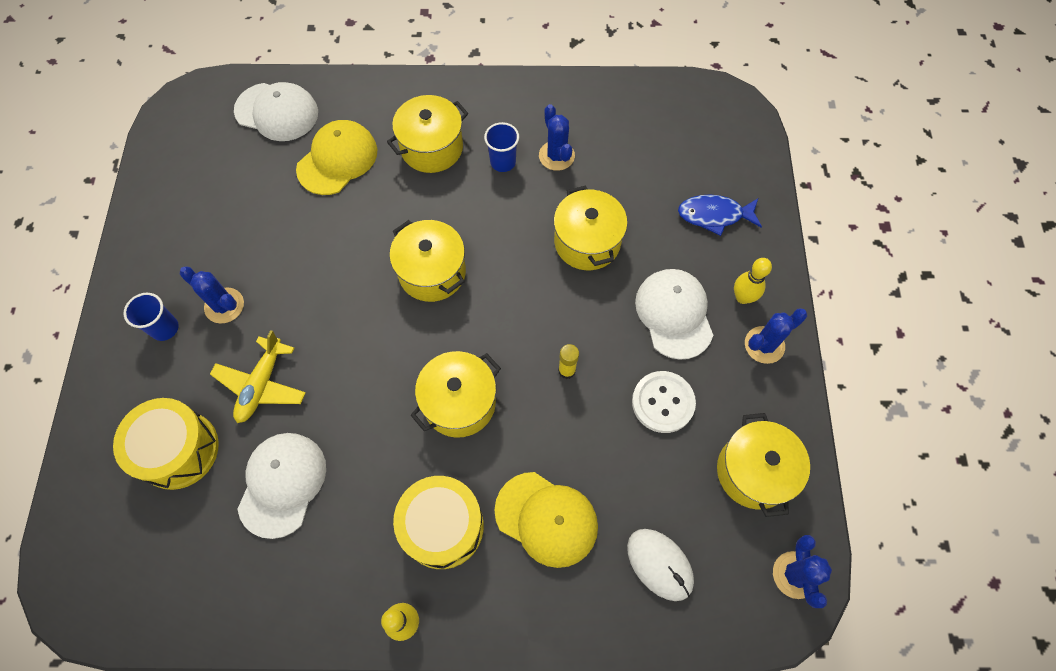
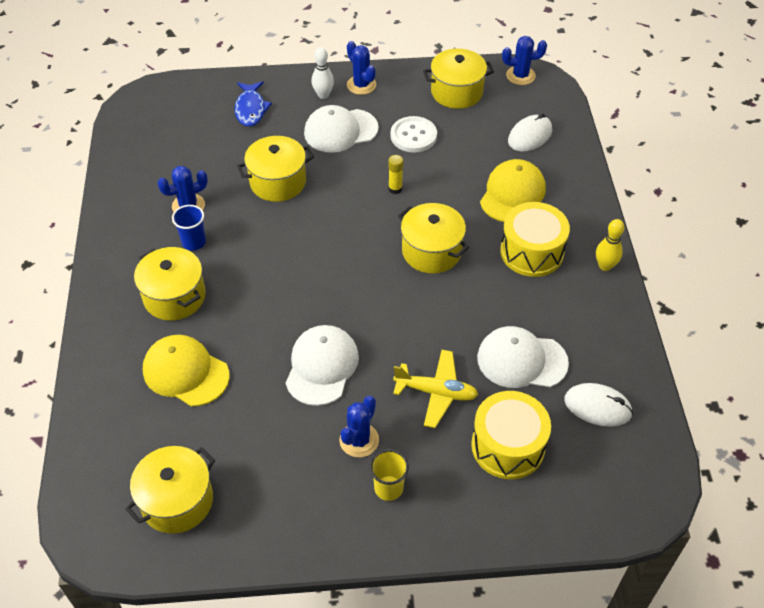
camera: 95 degrees left, 15 degrees down
blue cup [124,293,179,341] -> yellow cup [370,449,409,501]
white cap [234,82,318,141] -> white cap moved to [286,325,359,406]
yellow pot [390,220,466,302] -> yellow pot moved to [125,446,215,534]
yellow bowling pin [734,258,772,304] -> white bowling pin [312,47,334,99]
none -> white mouse [564,383,633,427]

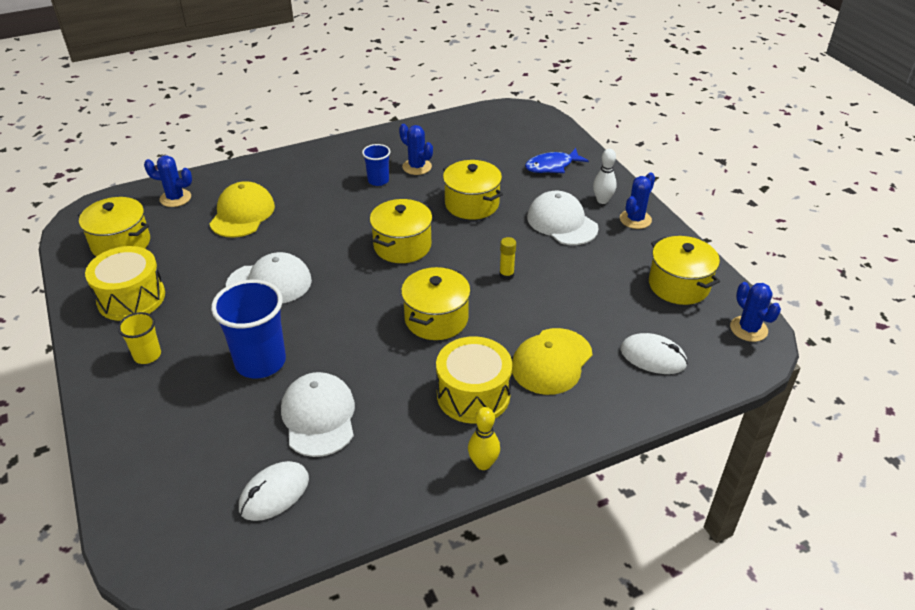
camera: 70 degrees right, 10 degrees down
yellow pot [134,247,206,321] -> yellow pot moved to [370,199,432,263]
blue cactus [339,396,379,457] -> blue cactus moved to [144,155,192,207]
white button [391,116,437,152] -> none
yellow plane [393,350,478,428] -> blue cup [211,280,286,379]
yellow drum [471,391,551,479] -> yellow drum moved to [85,246,165,321]
yellow cap [480,159,546,222] -> yellow cap turned 120 degrees clockwise [512,328,592,395]
white mouse [564,383,633,427] -> white mouse turned 45 degrees clockwise [239,461,309,521]

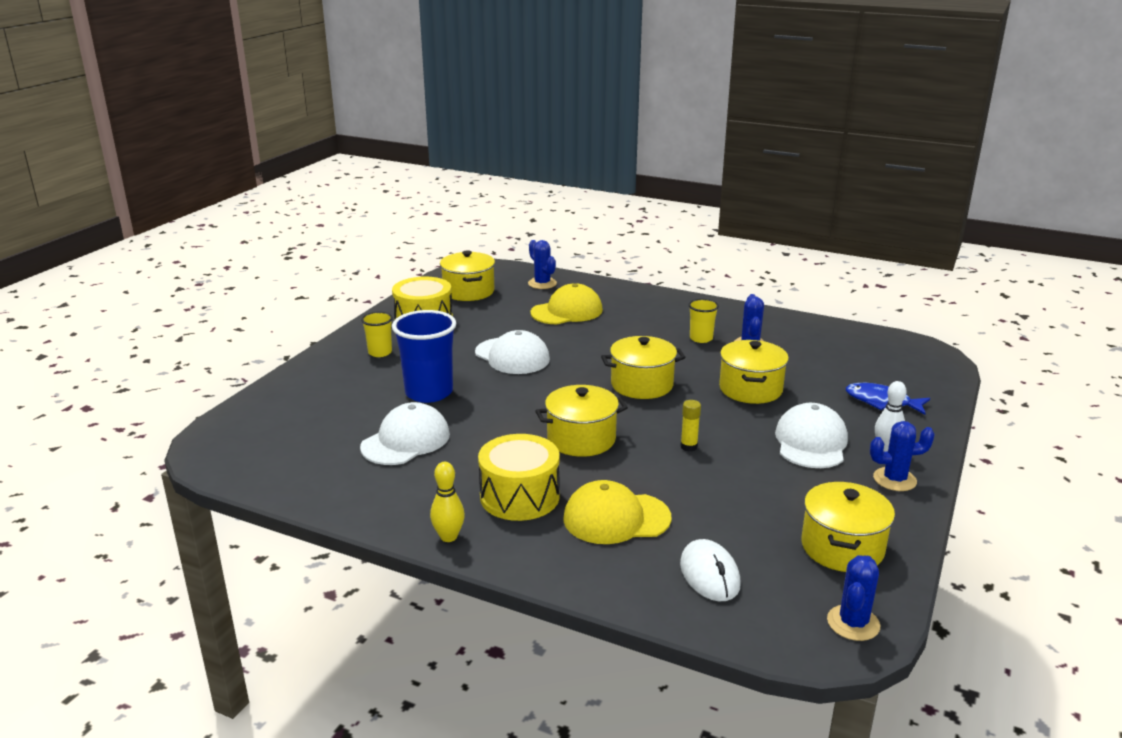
camera: 50 degrees right, 15 degrees down
white mouse [239,461,309,521] -> none
blue cup [362,144,390,186] -> yellow cup [688,299,719,343]

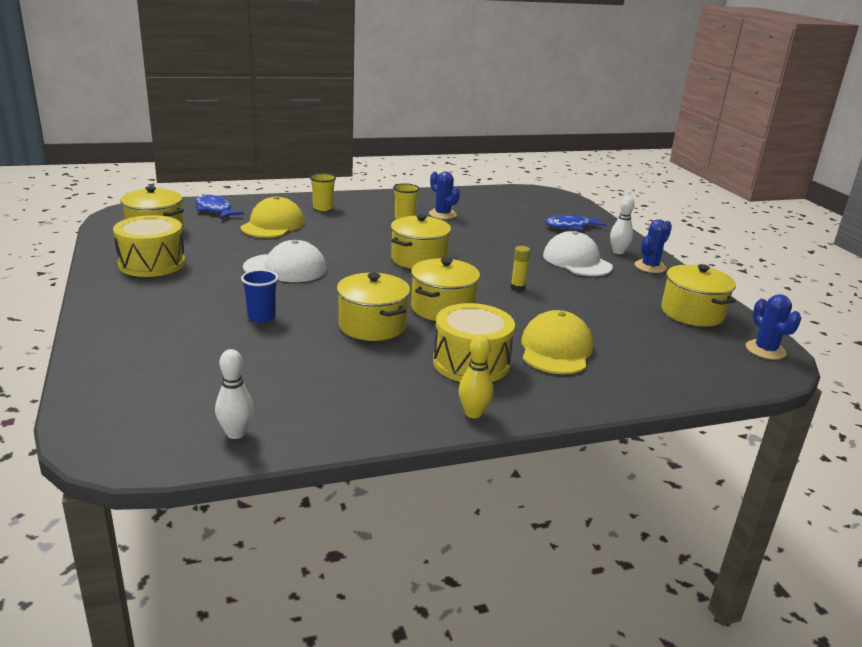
camera: 45 degrees left, 0 degrees up
white cap [360,402,450,465] -> none
yellow cup [361,312,393,357] -> yellow cup moved to [310,173,336,211]
blue cup [392,310,456,403] -> blue cup [241,270,278,323], size x0.54
blue cactus [528,240,557,289] -> blue fish [195,194,244,219]
yellow cap [563,480,672,544] -> yellow cap turned 150 degrees clockwise [521,310,593,374]
white mouse [680,539,741,601] -> none
yellow pot [719,340,789,404] -> yellow pot moved to [337,273,410,341]
none -> white bowling pin [215,349,254,439]

